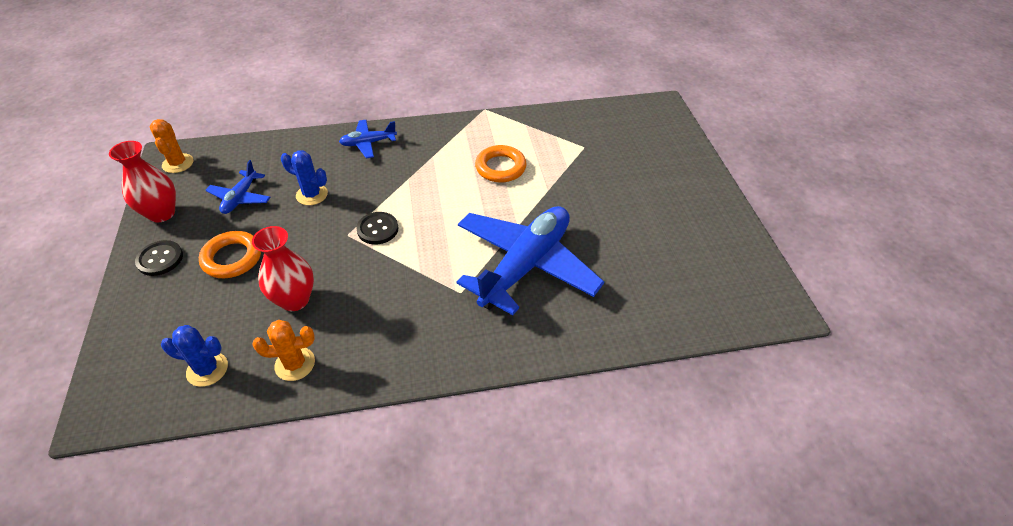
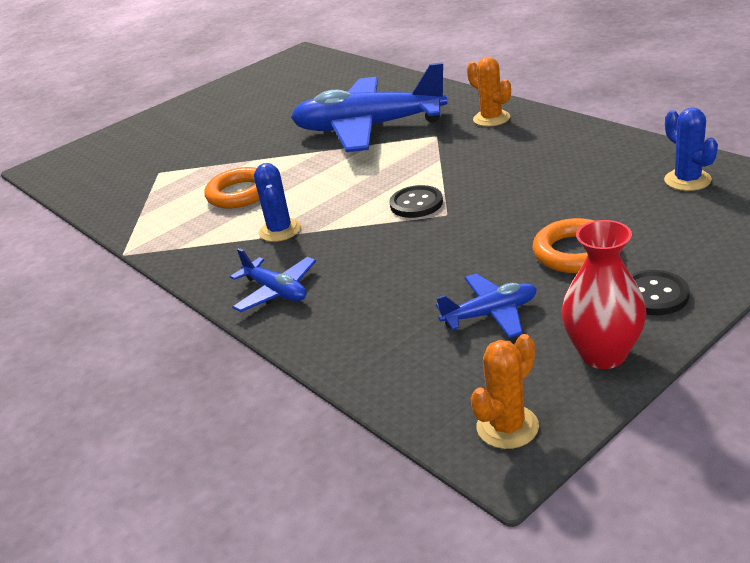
camera: 115 degrees left, 15 degrees down
red vase [252,226,314,311] -> none
orange cactus [253,320,315,381] -> orange cactus moved to [467,57,511,126]
blue cactus [281,150,328,205] -> blue cactus moved to [254,163,301,242]

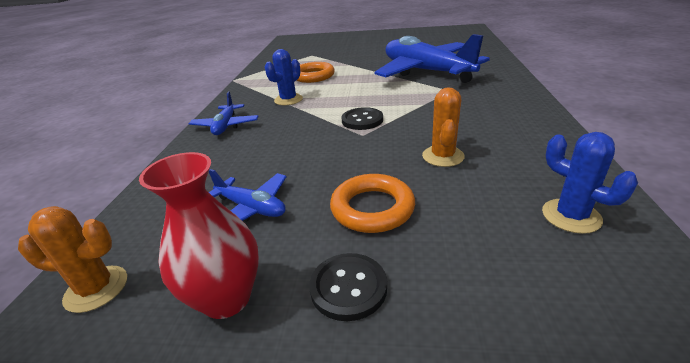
camera: 45 degrees right, 0 degrees up
orange cactus [467,57,511,126] -> orange cactus moved to [422,87,465,167]
blue cactus [664,107,718,191] -> blue cactus turned 60 degrees counterclockwise [542,132,638,234]

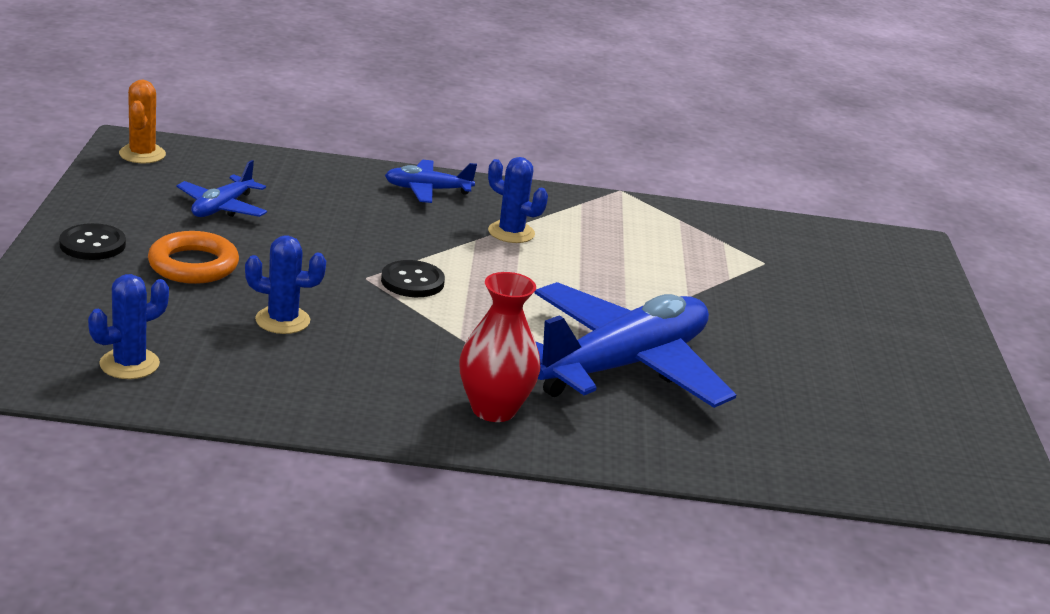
camera: 80 degrees right, 5 degrees down
red vase [139,152,259,319] -> red vase moved to [459,272,540,422]
orange ring [296,62,335,83] -> none
orange cactus [422,87,465,167] -> blue cactus [245,235,326,334]

